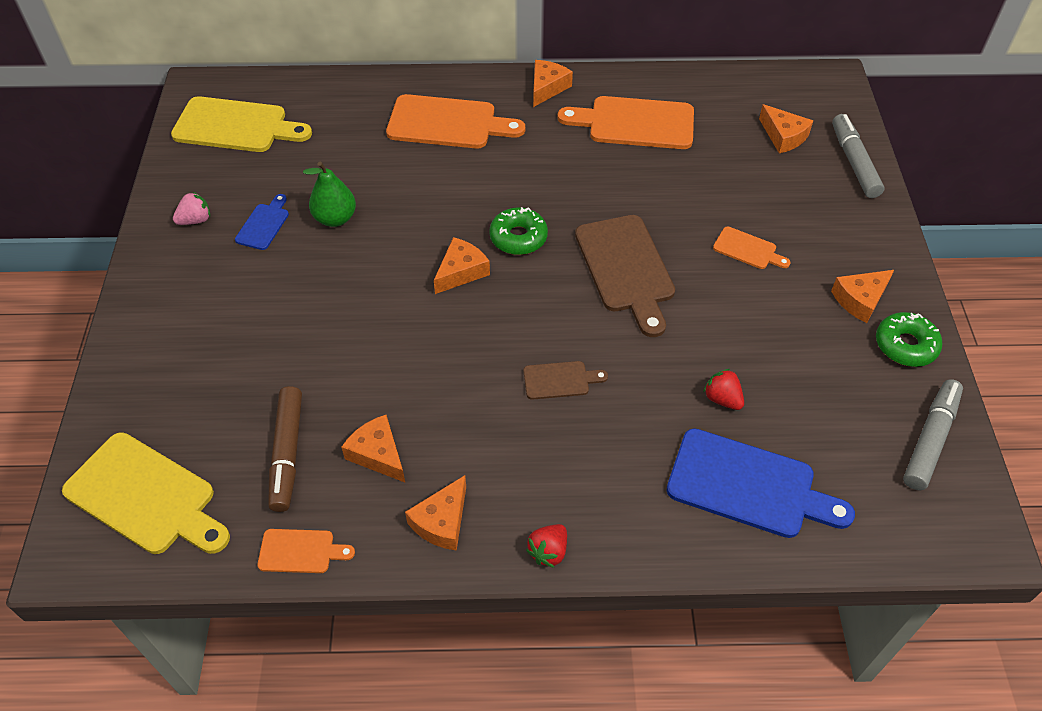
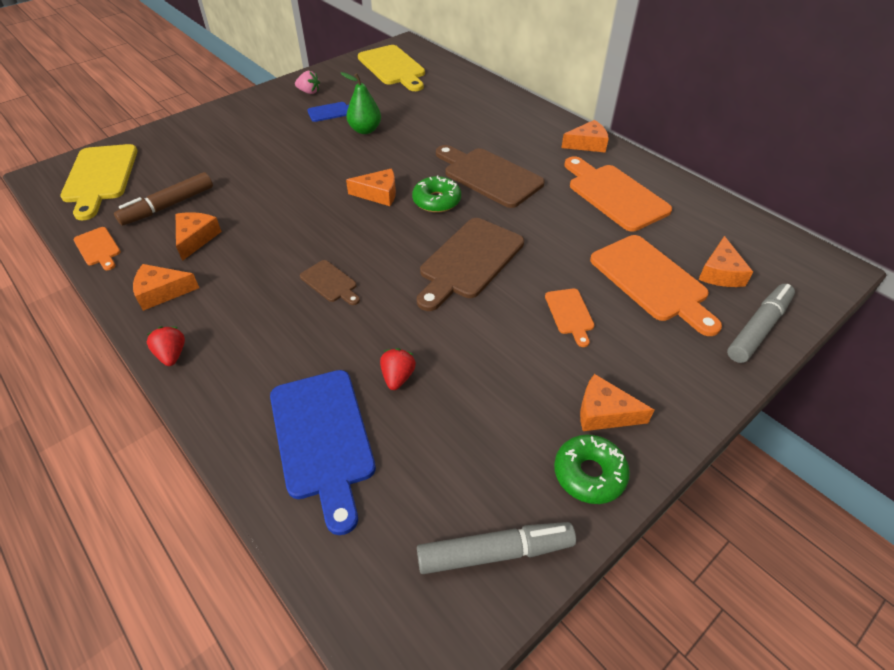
camera: 50 degrees right, 5 degrees down
orange cutting board [386,94,525,148] -> orange cutting board moved to [590,235,722,336]
red strawberry [526,524,567,568] -> red strawberry turned 75 degrees clockwise [147,326,185,366]
none -> brown cutting board [436,145,545,208]

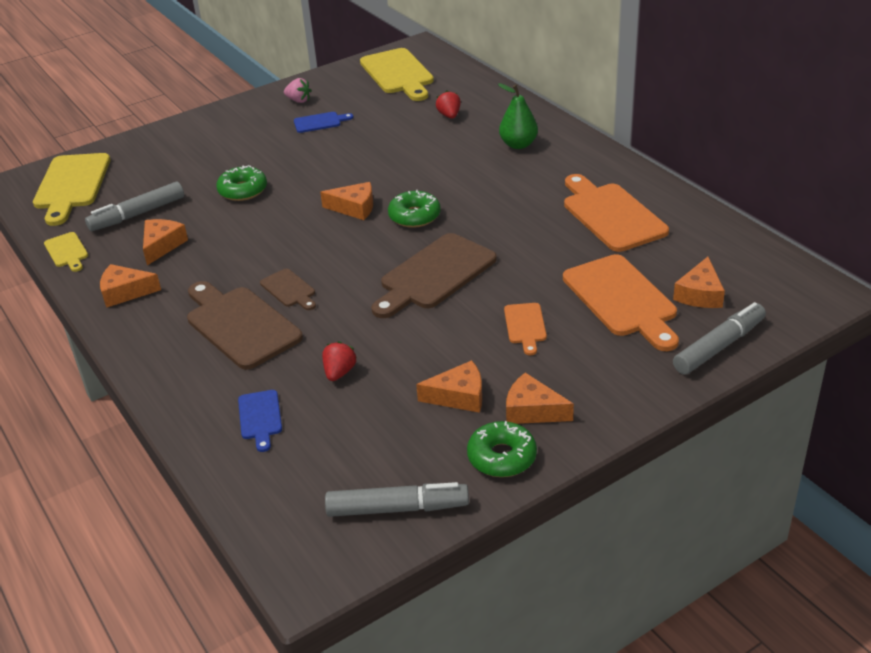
camera: 10 degrees right, 10 degrees down
orange cutting board [73,227,121,270] -> yellow cutting board [44,232,88,272]
brown marker [114,172,213,226] -> grey marker [85,182,184,231]
red strawberry [147,326,185,366] -> red strawberry moved to [436,90,461,119]
blue cutting board [270,370,376,535] -> blue cutting board [238,390,282,452], size x0.50
green pear [341,72,381,134] -> green pear moved to [498,83,538,149]
brown cutting board [436,145,545,208] -> brown cutting board moved to [187,281,303,370]
orange cheese [561,120,609,153] -> orange cheese moved to [416,360,482,413]
none -> green donut [216,165,267,201]

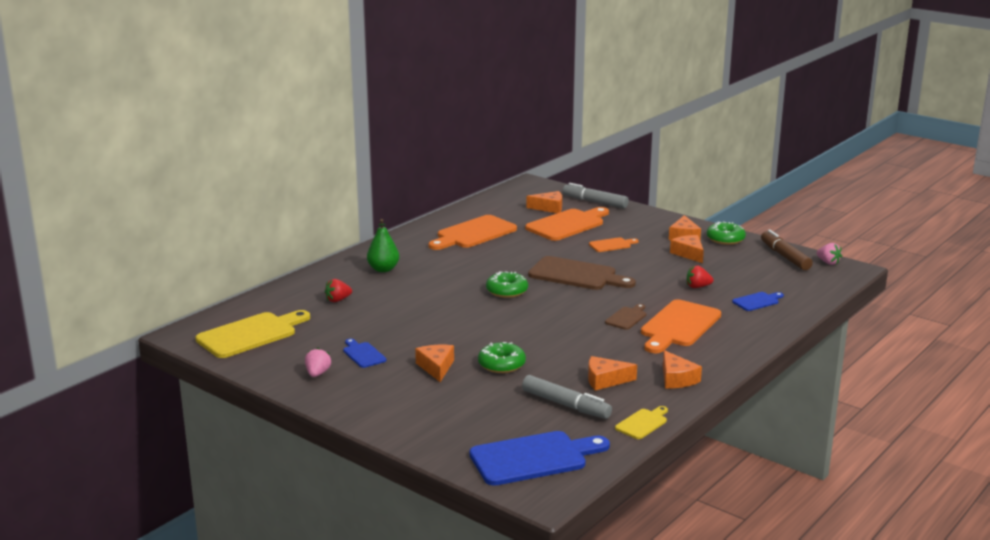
camera: 110 degrees left, 15 degrees down
yellow cutting board [33,153,110,226] -> blue cutting board [469,431,610,486]
brown cutting board [187,281,303,370] -> orange cutting board [641,300,721,353]
orange cheese [320,182,373,220] -> orange cheese moved to [415,345,454,382]
grey marker [325,482,469,517] -> brown marker [761,229,813,270]
none -> pink strawberry [817,243,842,265]

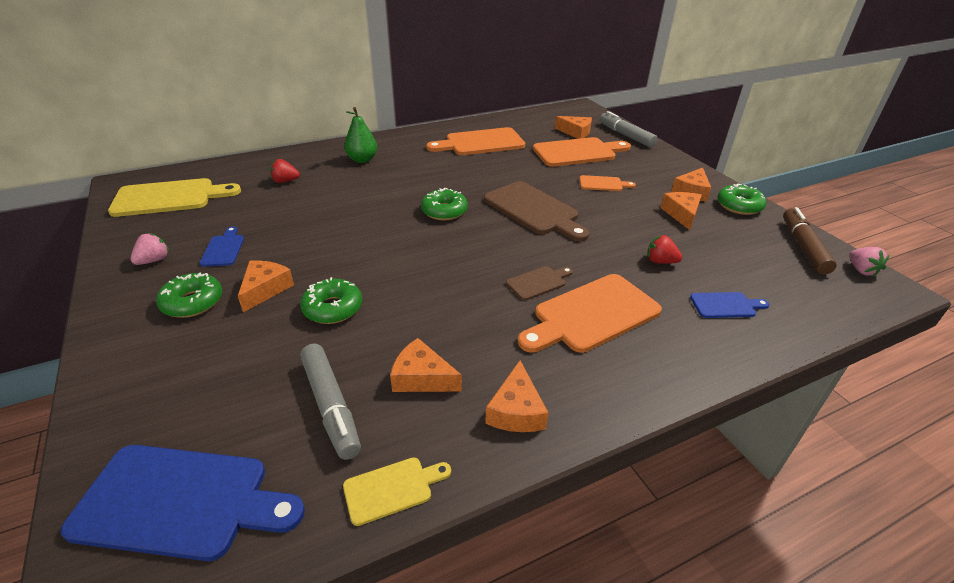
camera: 25 degrees right, 15 degrees up
none -> green donut [156,272,222,318]

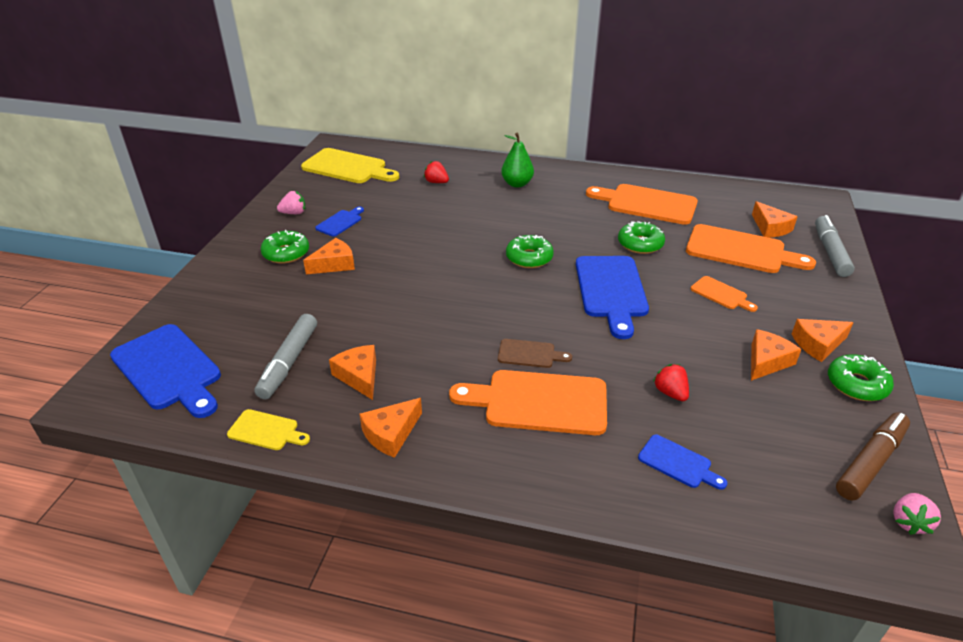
camera: 40 degrees right, 0 degrees up
green donut [300,277,362,324] -> green donut moved to [618,221,665,254]
brown cutting board [484,181,590,241] -> blue cutting board [576,256,649,339]

